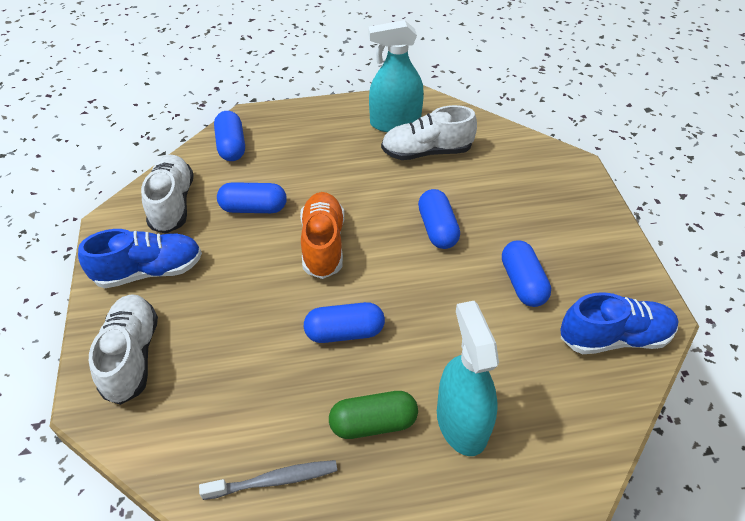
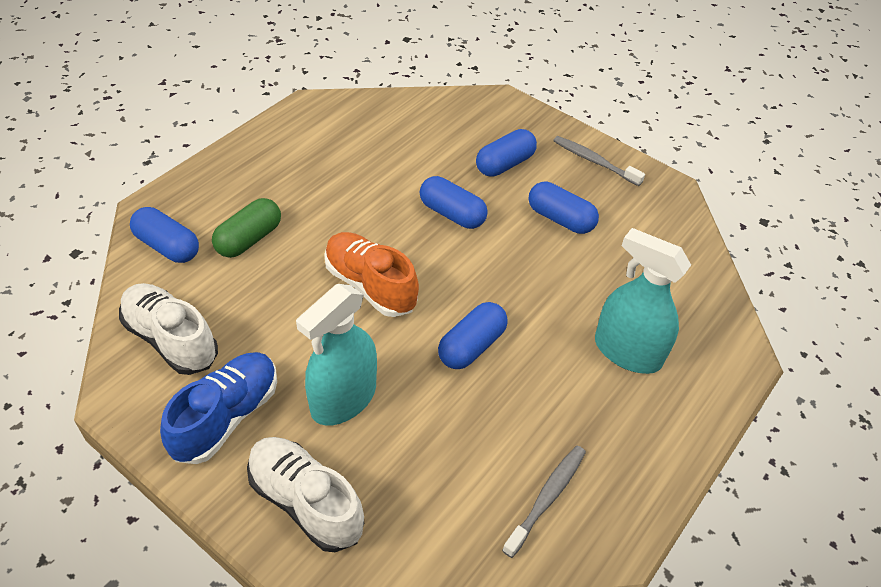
camera: 45 degrees left, 0 degrees up
blue capsule [217,182,287,213] -> blue capsule moved to [476,129,537,177]
green capsule [329,391,418,439] -> green capsule moved to [212,198,281,258]
turquoise spray bottle [368,20,424,132] -> turquoise spray bottle moved to [296,284,377,426]
white shoe [381,105,477,160] -> none
blue shoe [560,292,678,354] -> none
none -> grey toothbrush [553,136,645,186]

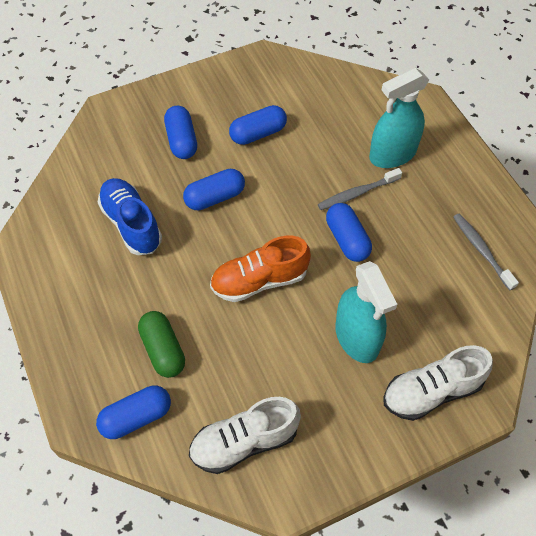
camera: 60 degrees left, 10 degrees up
blue shoe [160,352,277,464] -> blue shoe moved to [98,178,162,255]
grey toothbrush [553,136,645,186] -> grey toothbrush moved to [318,168,402,210]

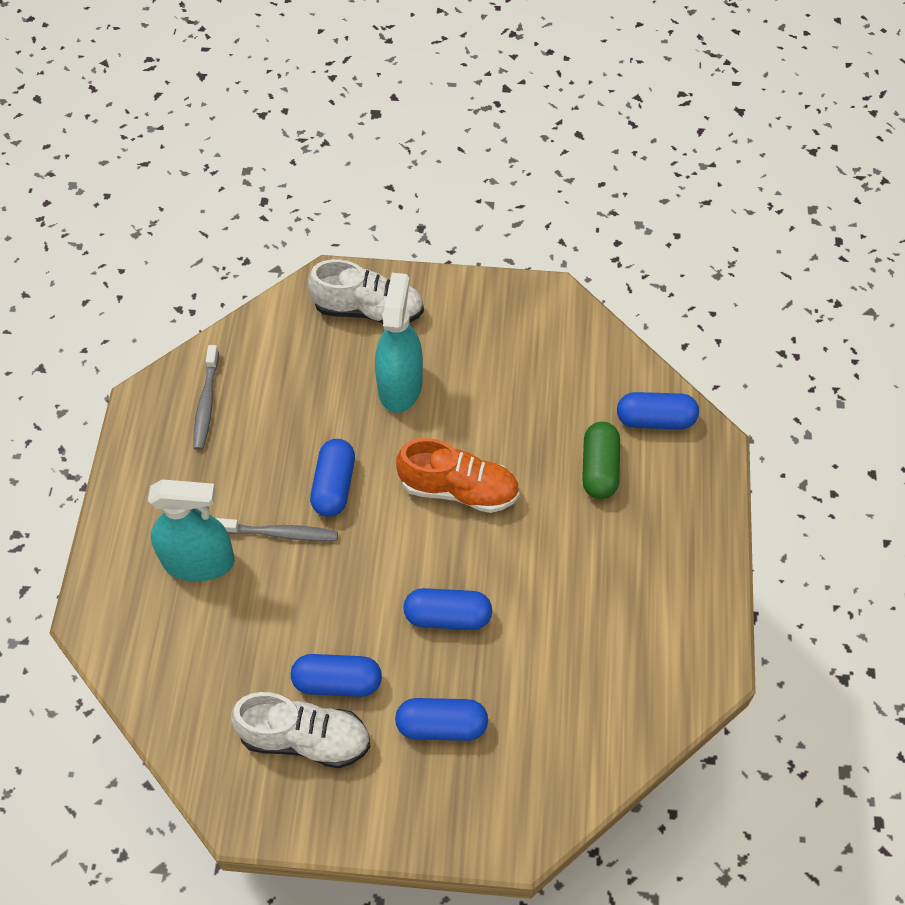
camera: 150 degrees left, 0 degrees up
blue shoe [98,178,162,255] -> none
blue capsule [164,106,197,159] -> blue capsule turned 75 degrees clockwise [395,698,488,741]
white shoe [189,397,301,474] -> white shoe moved to [231,692,371,768]

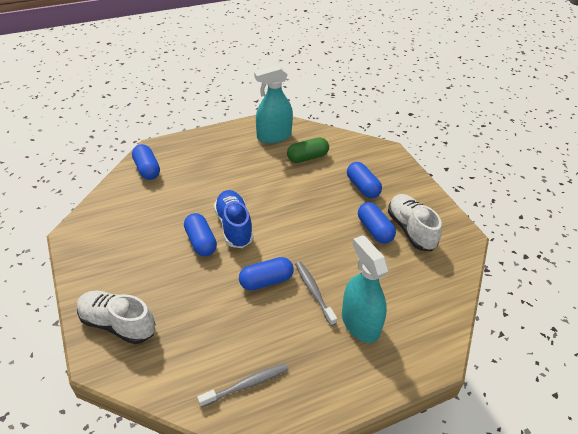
camera: 120 degrees left, 15 degrees down
white shoe [308,259,424,323] -> white shoe turned 45 degrees counterclockwise [77,291,155,344]
turquoise spray bottle [375,273,423,413] -> turquoise spray bottle moved to [254,65,293,143]
orange shoe [396,438,520,513] -> blue shoe [214,190,254,248]
blue capsule [403,588,492,630] -> blue capsule moved to [184,213,217,256]
green capsule [582,422,620,499] -> green capsule moved to [287,137,329,163]

